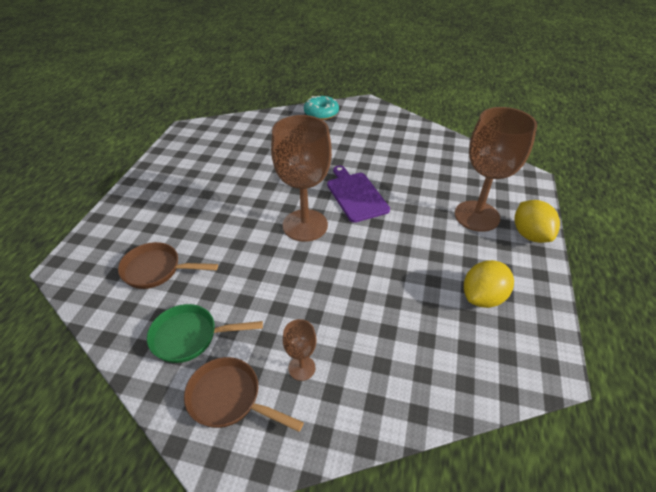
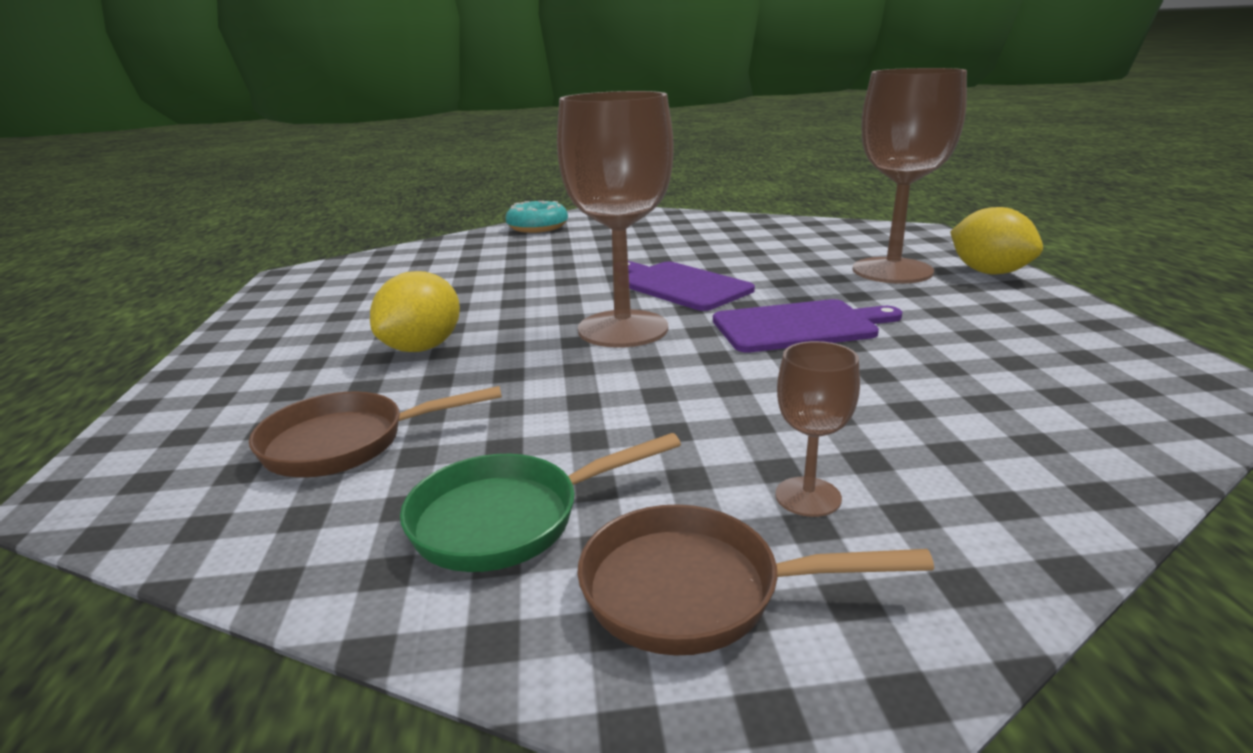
camera: 20 degrees left, 20 degrees down
yellow lemon [464,260,514,308] -> yellow lemon moved to [370,271,460,352]
none -> purple cutting board [713,299,902,353]

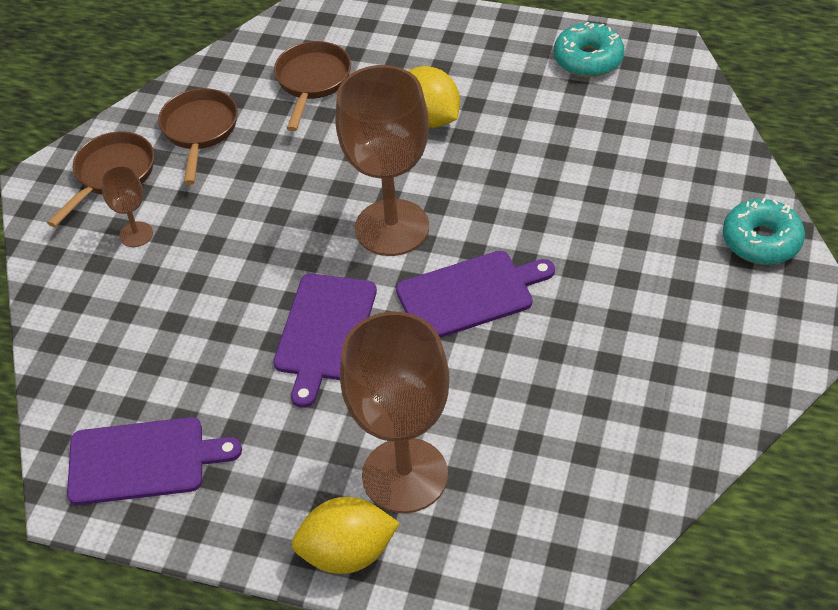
camera: 115 degrees right, 25 degrees up
green pan [400,433,681,572] -> brown pan [158,88,238,185]
none -> purple cutting board [67,417,242,505]
none -> turquoise donut [554,22,625,77]

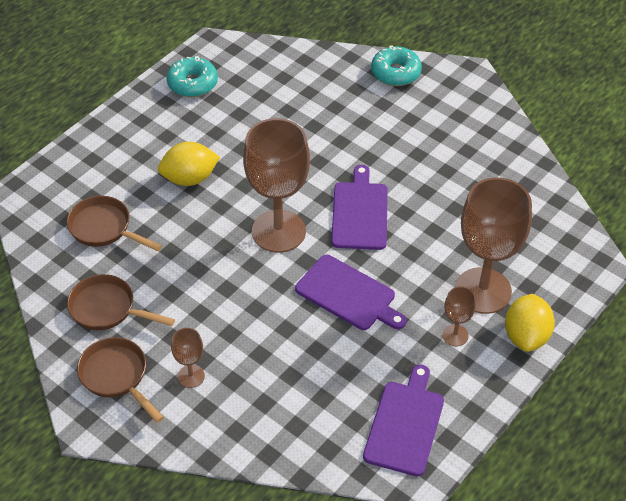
camera: 70 degrees left, 0 degrees up
none -> brown goblet [442,287,476,346]

